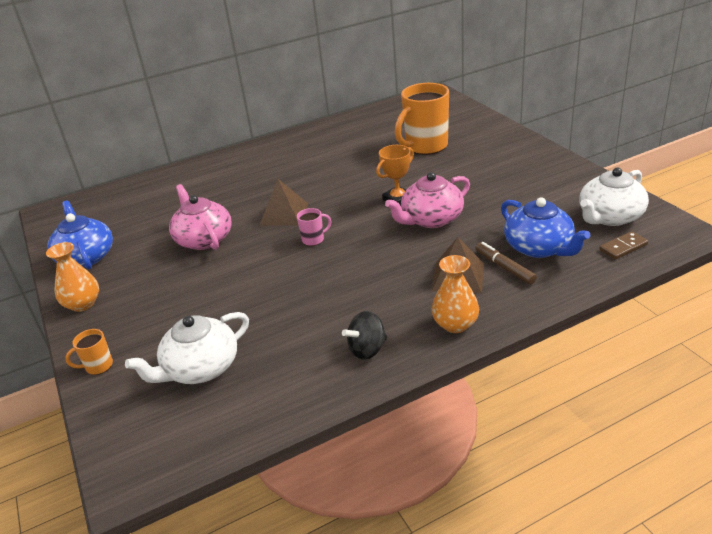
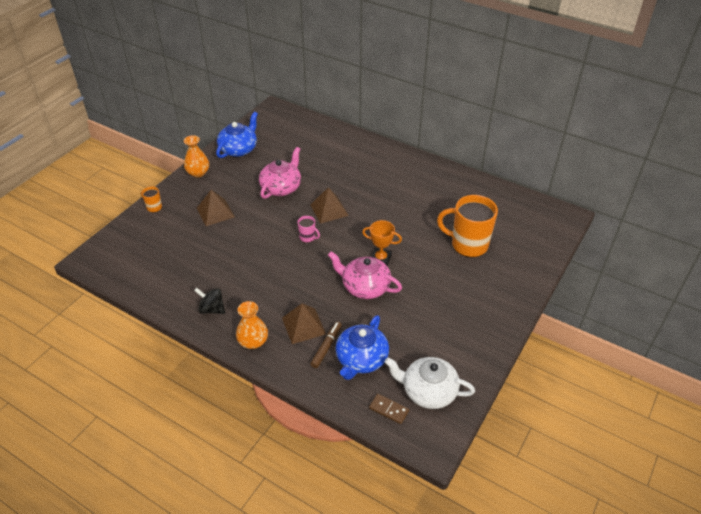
camera: 55 degrees right, 10 degrees up
white teapot [125,312,249,384] -> none
none -> brown pyramid [197,190,235,226]

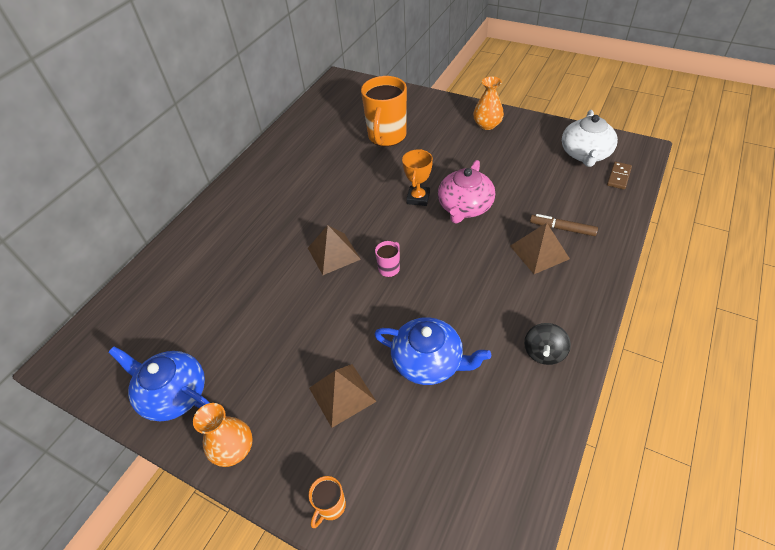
camera: 90 degrees left, 5 degrees up
orange vase [236,301,268,349] -> orange vase moved to [473,76,504,130]
pink teapot [259,147,301,199] -> none
blue teapot [335,315,389,380] -> blue teapot moved to [374,317,491,385]

